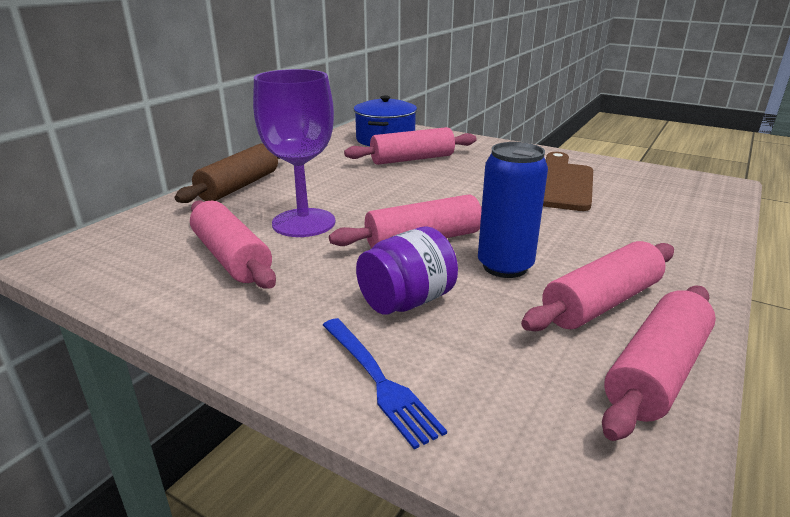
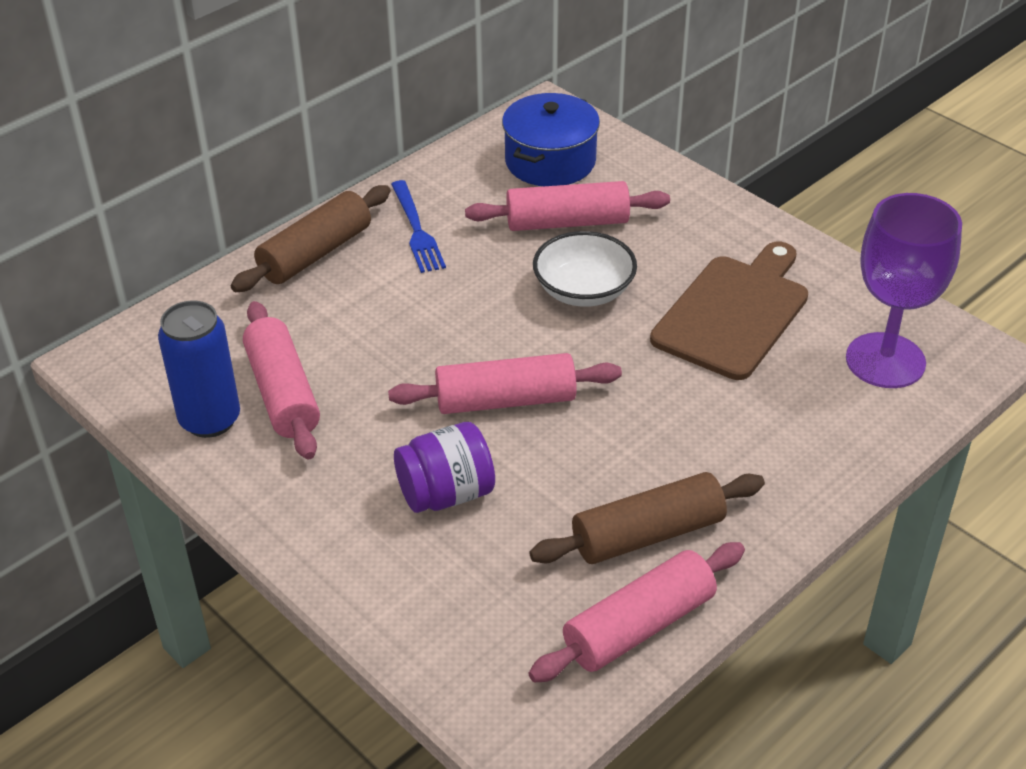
camera: 15 degrees right, 15 degrees up
purple goblet [253,69,335,237] -> purple goblet moved to [846,193,962,388]
blue fork [323,318,447,449] -> blue fork moved to [391,180,446,273]
blue can [478,142,548,278] -> blue can moved to [158,301,240,438]
pink rolling pin [521,241,674,331] -> brown rolling pin [529,472,765,564]
none -> white bowl [533,231,637,307]

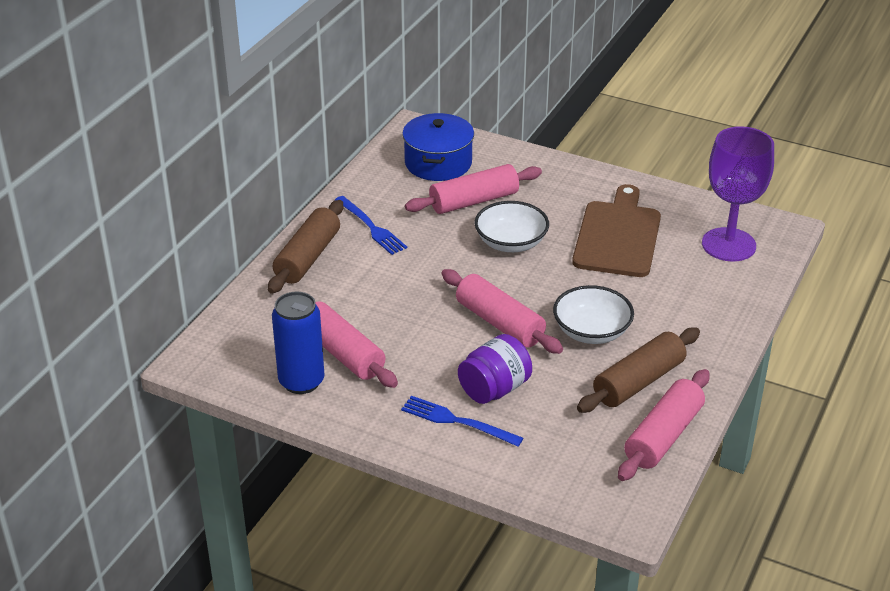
camera: 20 degrees left, 5 degrees down
pink rolling pin [388,353,622,414] -> pink rolling pin turned 75 degrees clockwise [442,269,563,354]
none -> blue fork [401,396,523,447]
none -> white bowl [553,285,634,344]

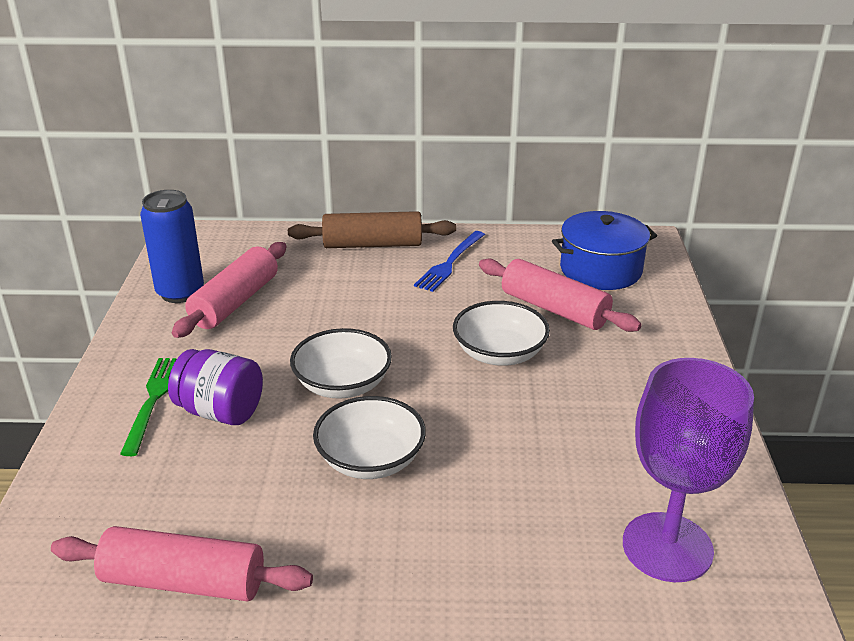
camera: 65 degrees right, 5 degrees down
blue fork [401,396,523,447] -> green fork [120,358,177,456]
pink rolling pin [442,269,563,354] -> white bowl [290,328,392,399]
brown cutting board [572,184,661,277] -> none
brown rolling pin [577,327,700,413] -> none

